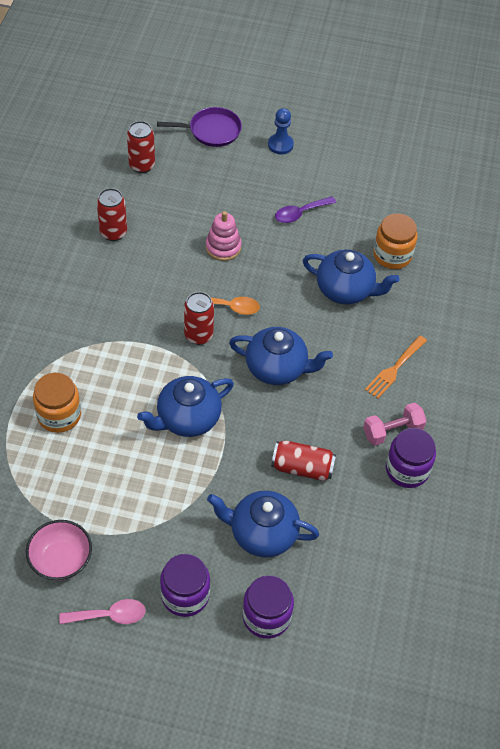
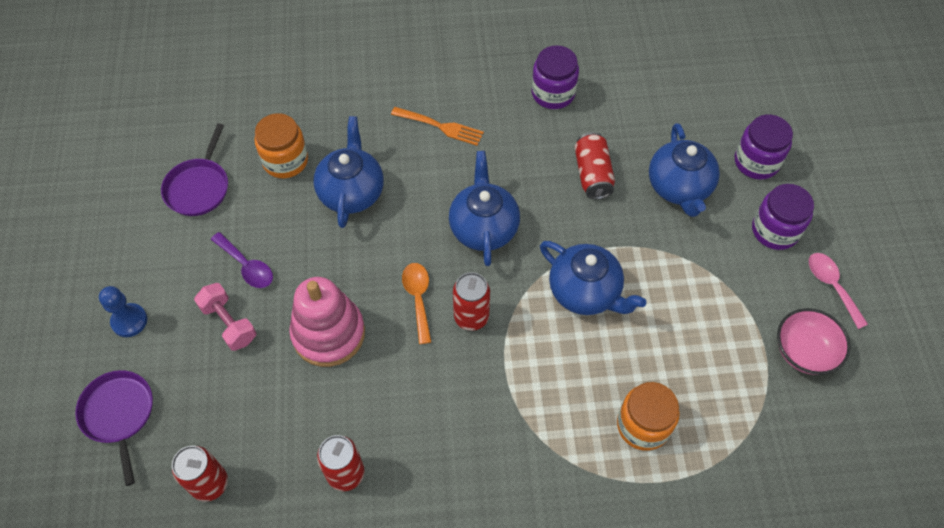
camera: 105 degrees left, 5 degrees up
pink stacking toy [206,211,242,261] -> pink stacking toy [289,277,365,367], size x1.58
pink dumbbell [363,403,426,446] -> pink dumbbell moved to [194,283,257,351]
none -> purple pan [161,124,228,216]

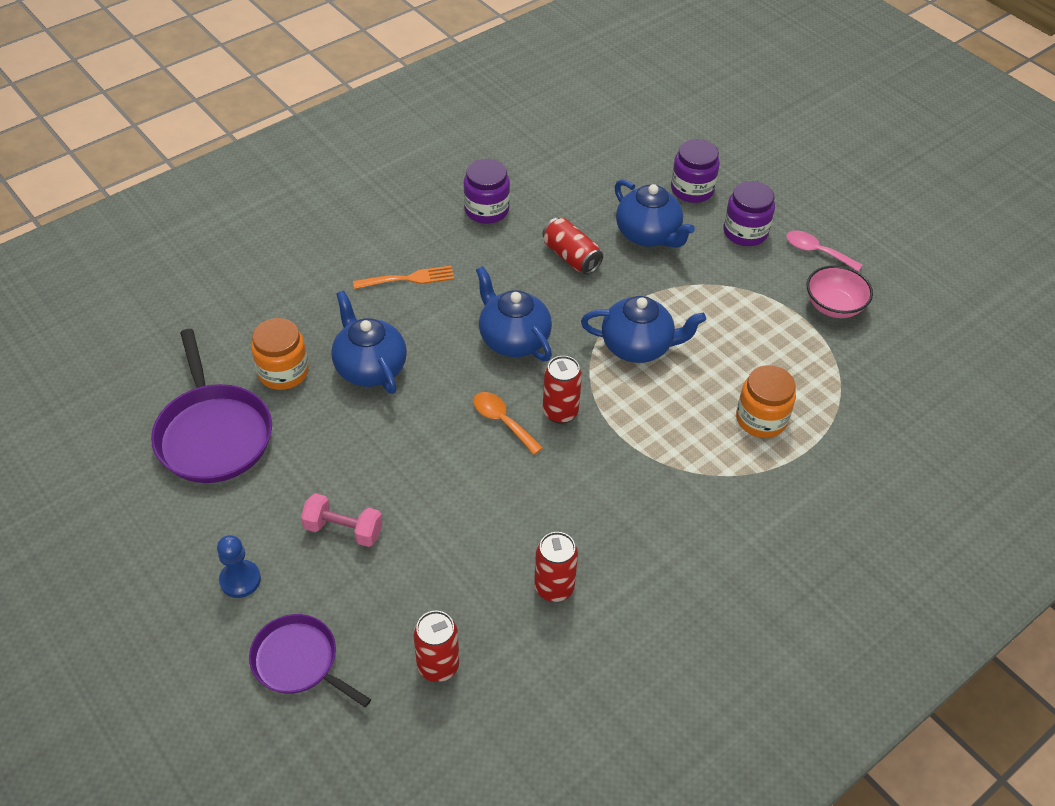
camera: 35 degrees left, 10 degrees down
purple pan [161,124,228,216] -> purple pan [151,329,272,483], size x1.57
purple spoon [211,232,273,288] -> none
pink stacking toy [289,277,365,367] -> none

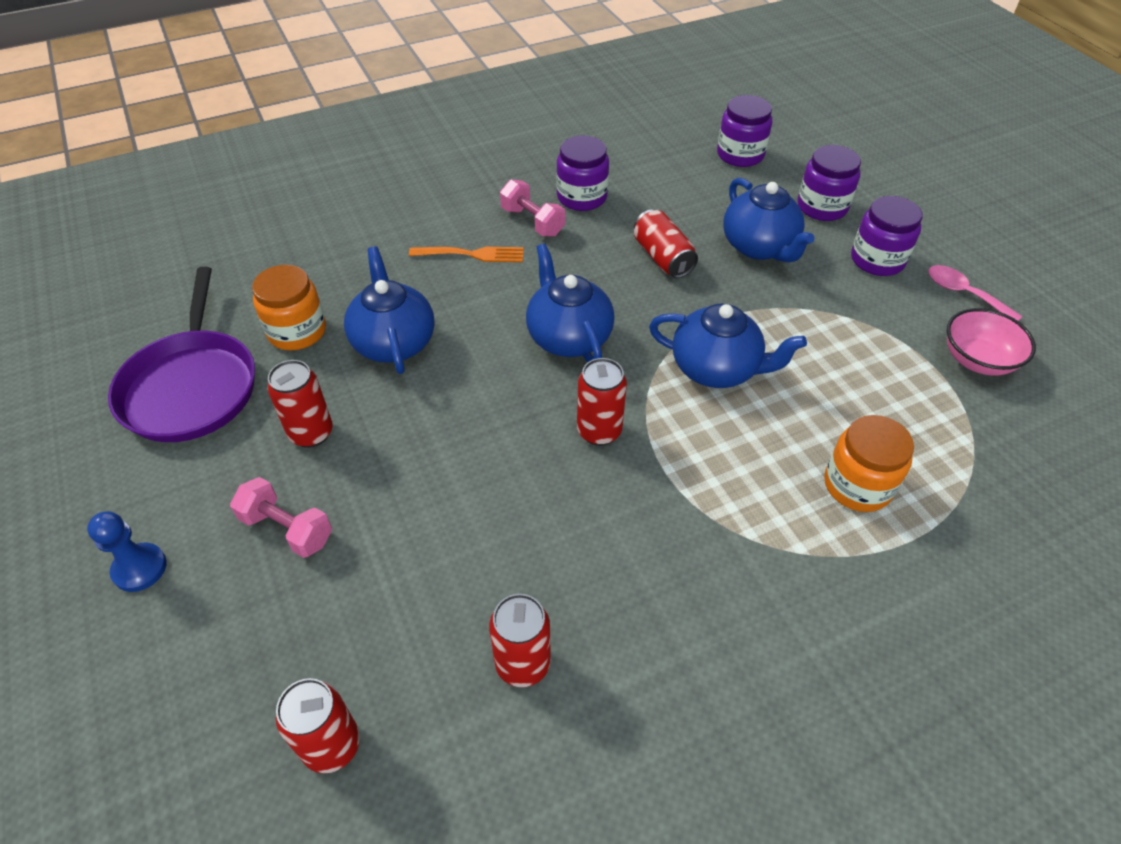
camera: 15 degrees right, 0 degrees up
purple pan [249,614,371,707] -> none
orange spoon [473,392,543,455] -> none
none -> red can [268,360,333,448]
none -> pink dumbbell [500,179,565,237]
none -> purple jar [717,95,772,167]

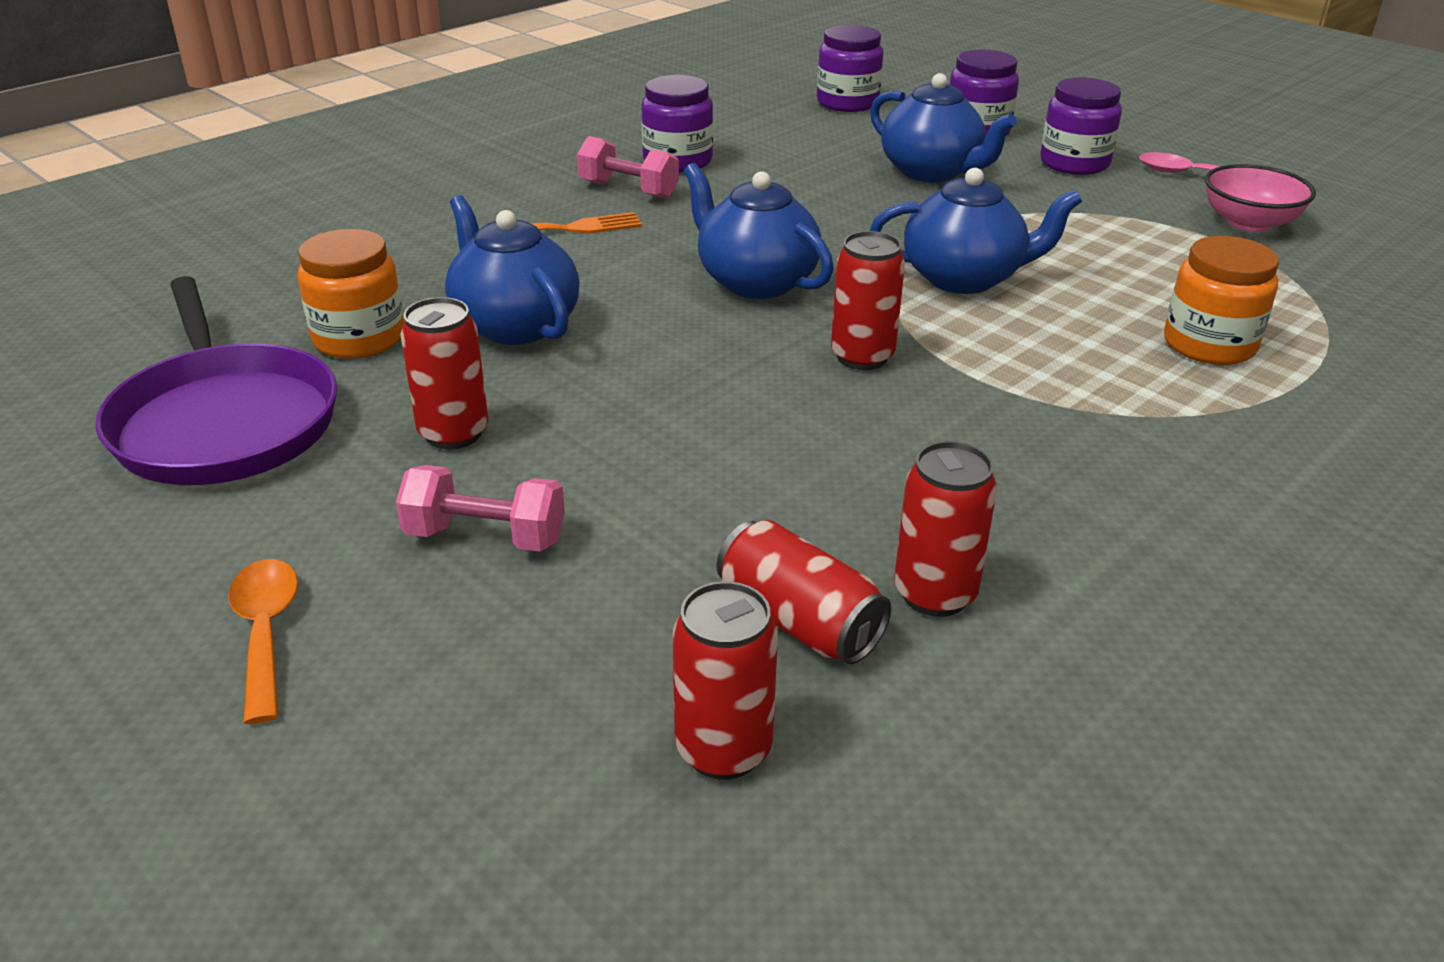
camera: 20 degrees left, 15 degrees down
blue pawn [87,511,167,592] -> orange spoon [228,559,298,724]
red can [634,210,698,278] -> red can moved to [717,520,891,664]

